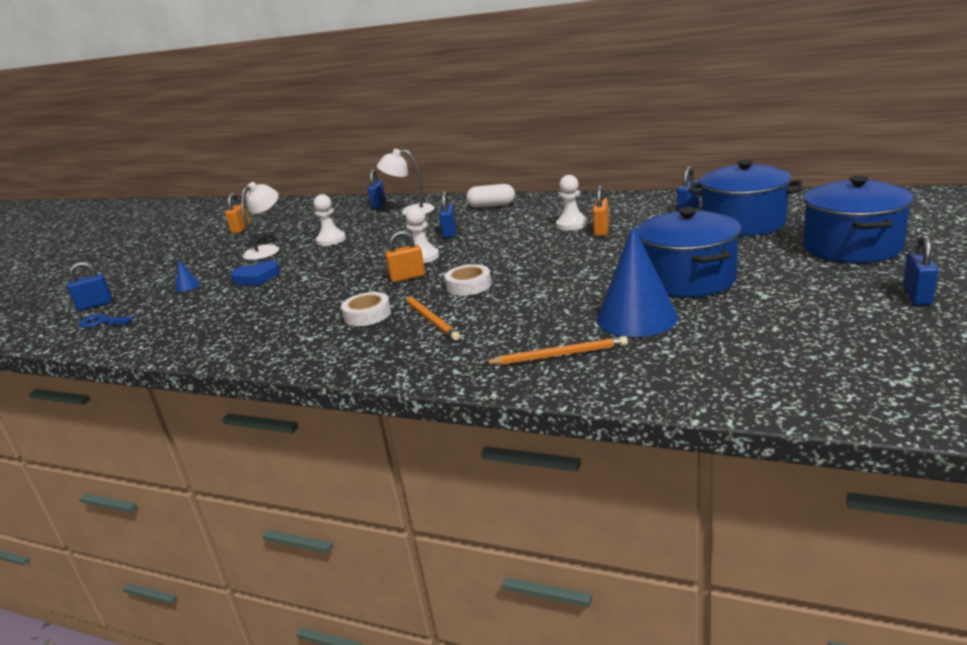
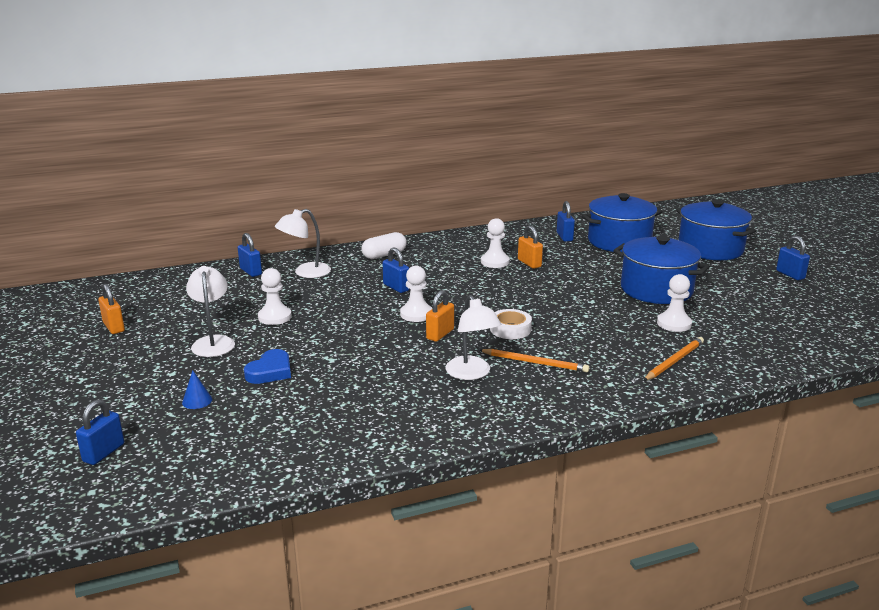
camera: 45 degrees left, 0 degrees up
blue key [79,314,134,328] -> none
white tape [341,292,391,326] -> white lamp [446,295,502,380]
blue cone [596,225,678,337] -> white pawn [657,274,692,332]

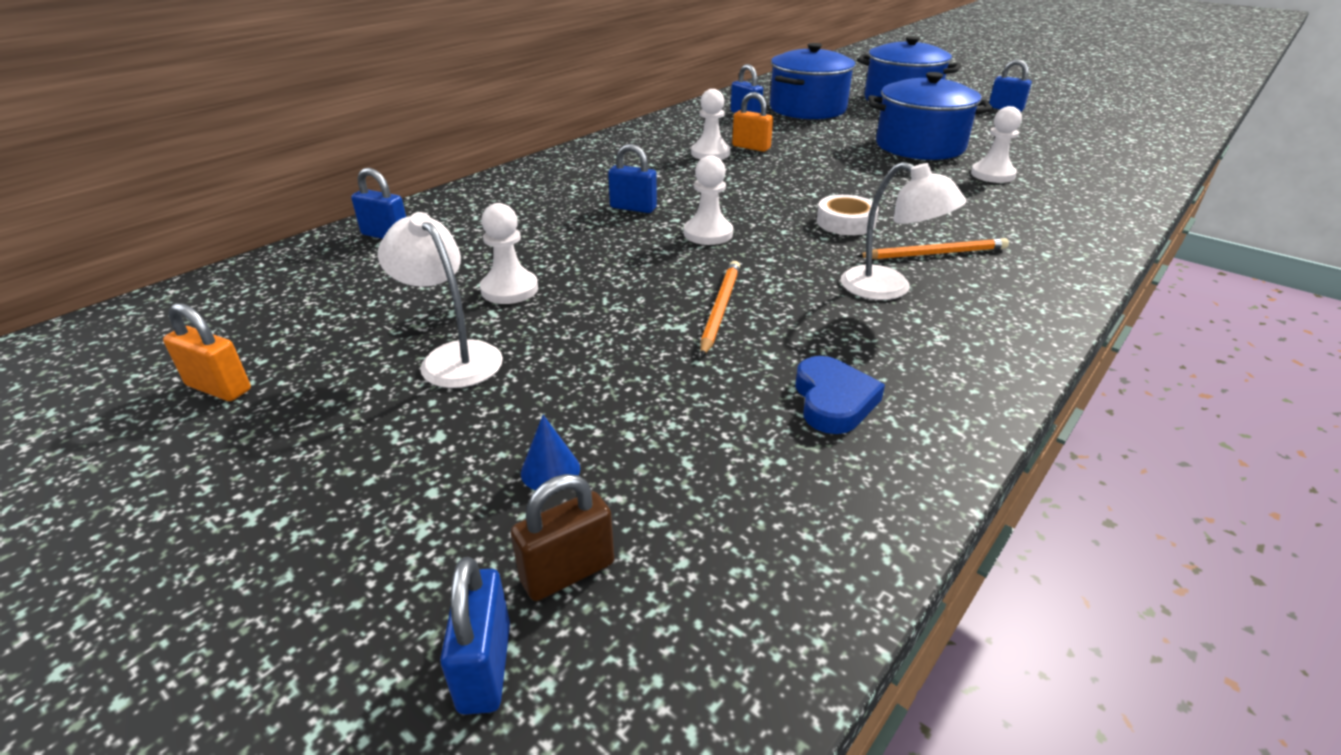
camera: 30 degrees left, 10 degrees up
blue heart [244,349,291,384] -> blue heart moved to [795,356,885,434]
white lamp [275,209,331,278] -> none
white capsule [361,232,407,259] -> none
orange padlock [426,290,454,342] -> none
orange pencil [644,337,704,381] -> orange pencil moved to [700,261,740,357]
none -> brown padlock [511,474,614,601]

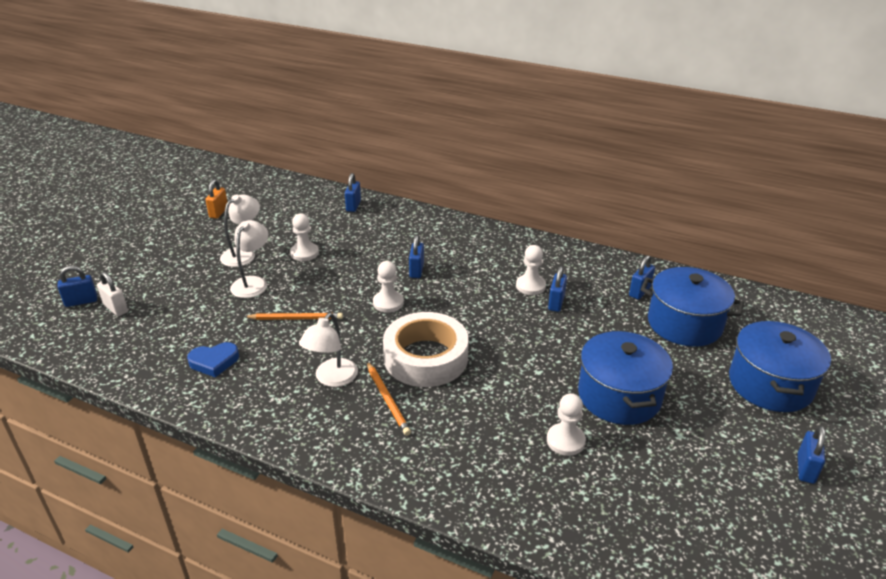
camera: 75 degrees right, 0 degrees up
brown padlock [511,474,614,601] -> white padlock [97,272,128,316]
blue cone [521,415,580,490] -> none
orange padlock [732,92,773,152] -> blue padlock [548,266,567,312]
white tape [817,195,879,235] -> white tape [383,312,469,387], size x2.05
none -> white lamp [230,220,268,298]

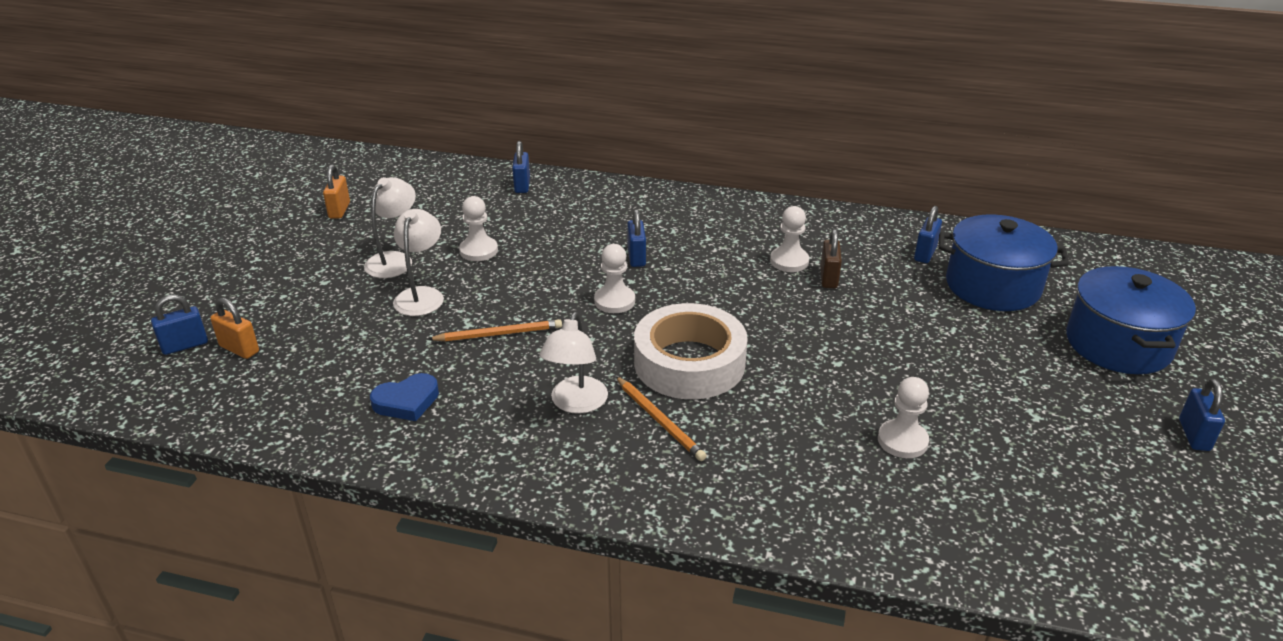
camera: 10 degrees left, 0 degrees up
white padlock [97,272,128,316] -> orange padlock [210,298,259,359]
blue padlock [548,266,567,312] -> brown padlock [820,229,842,288]
blue pot [578,330,673,425] -> none

